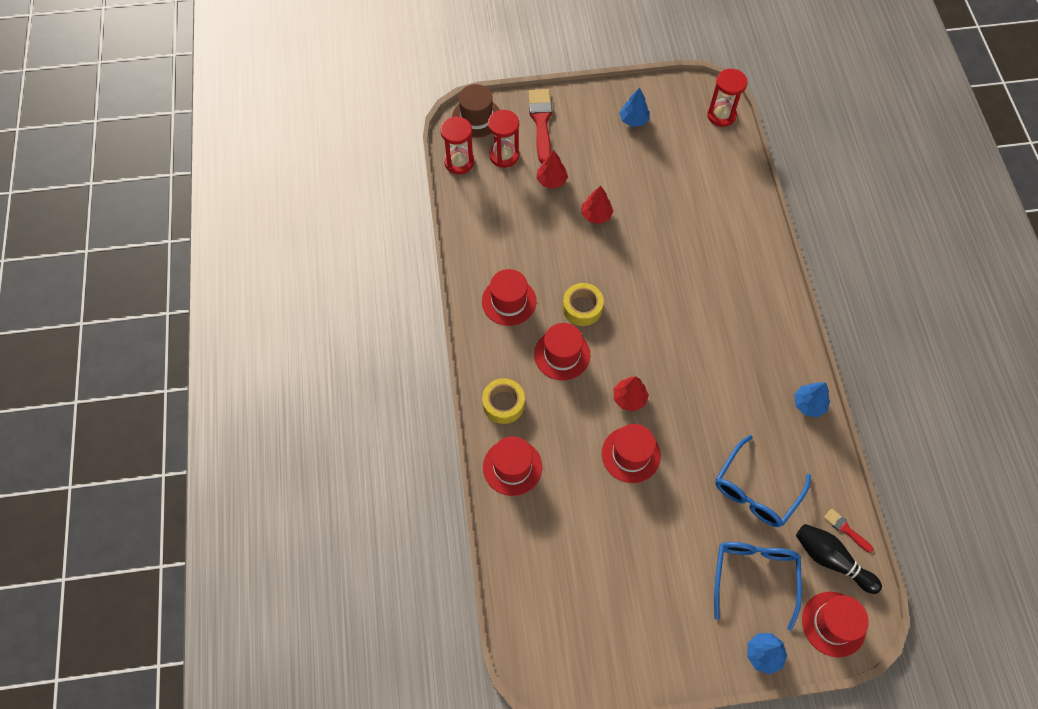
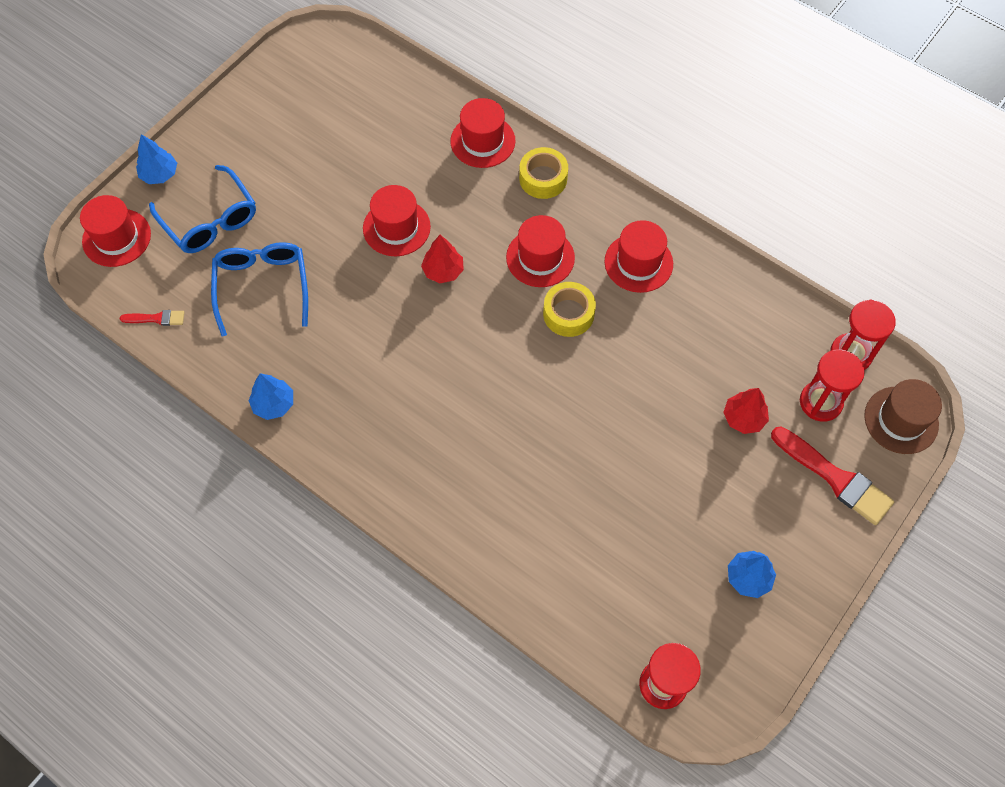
camera: 135 degrees right, 0 degrees up
red tree [581,185,614,224] -> none
black bowling pin [796,524,882,594] -> none

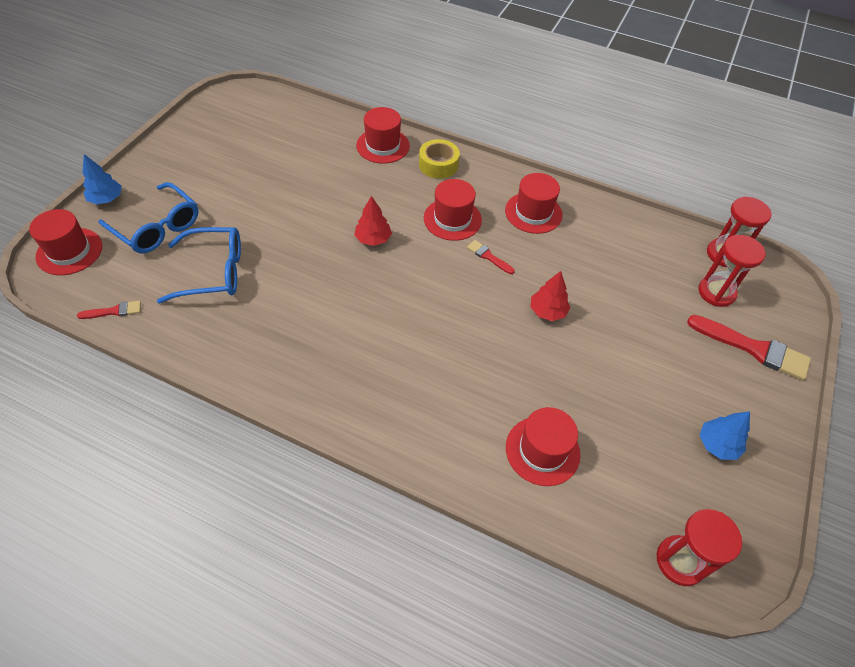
camera: 15 degrees left, 10 degrees down
blue glasses [211,242,308,337] -> blue glasses turned 105 degrees clockwise [157,227,241,303]
blue tree [248,373,293,420] -> none
red hat [363,185,431,256] -> red hat moved to [506,407,581,486]
yellow tape [543,282,596,337] -> red brush [467,240,515,274]
red tree [723,388,769,434] -> red tree moved to [530,271,570,321]
brown hat [864,379,942,454] -> none

